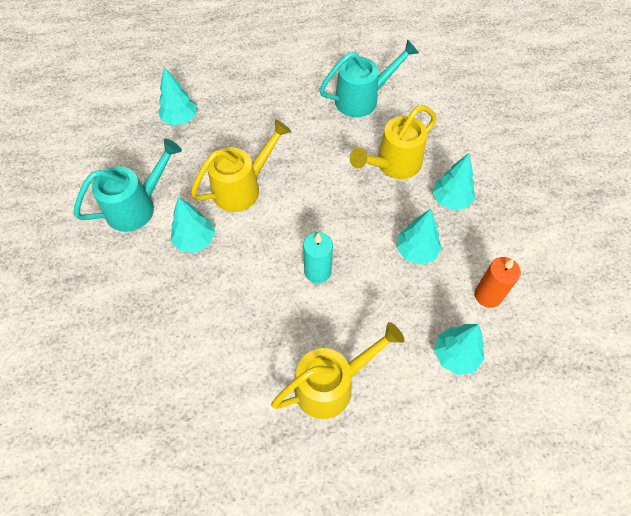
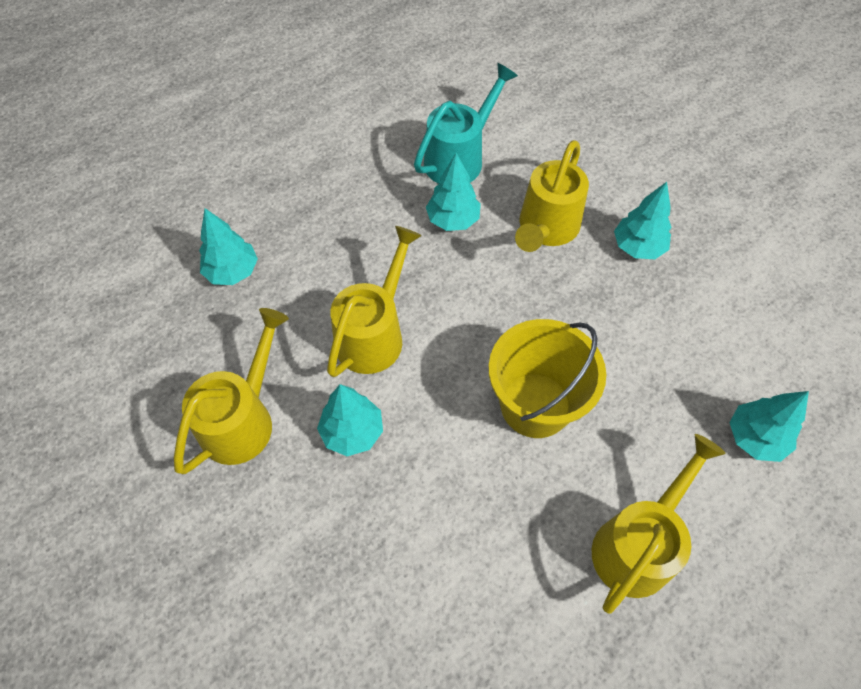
camera: 25 degrees left, 0 degrees up
turquoise watering can [74,139,182,232] -> yellow watering can [174,308,289,474]
turquoise candle [303,232,333,283] -> yellow bucket [488,319,606,438]
turquoise tree [396,209,442,265] -> turquoise tree moved to [426,153,481,231]
orange candle [475,257,521,308] -> none

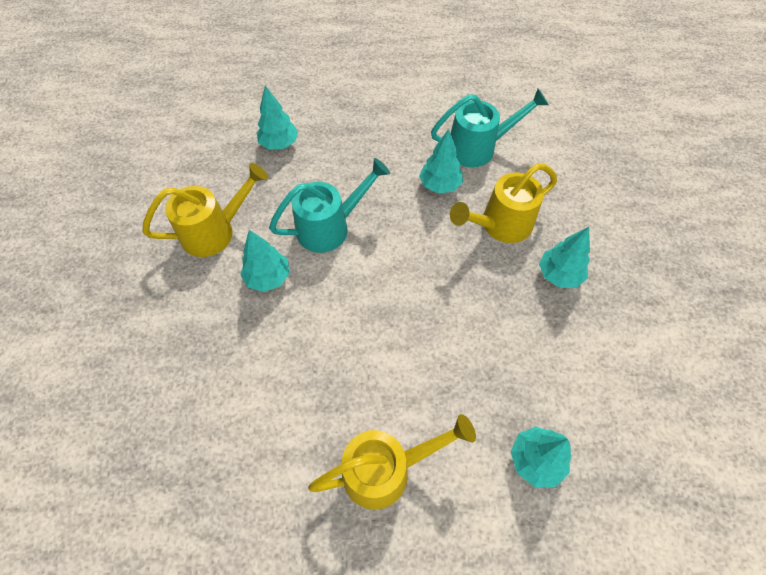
camera: 35 degrees right, 0 degrees up
yellow watering can [327,226,422,377] -> turquoise watering can [269,158,390,253]
yellow bucket [488,319,606,438] -> none

